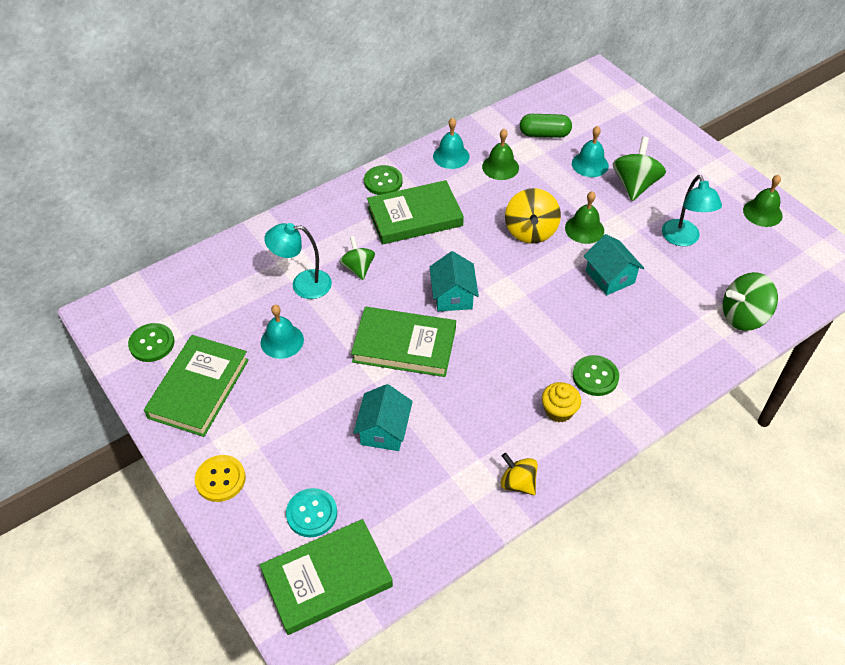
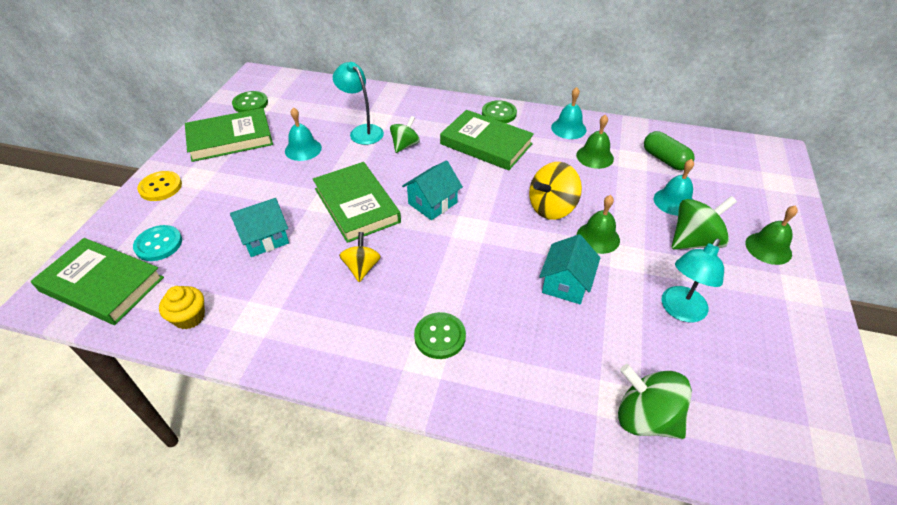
camera: 50 degrees right, 5 degrees down
yellow spinning top [501,453,538,495] -> yellow spinning top moved to [339,232,381,282]
yellow cupcake [542,382,581,422] -> yellow cupcake moved to [159,286,205,329]
green bell [743,175,783,227] -> green bell moved to [745,205,798,265]

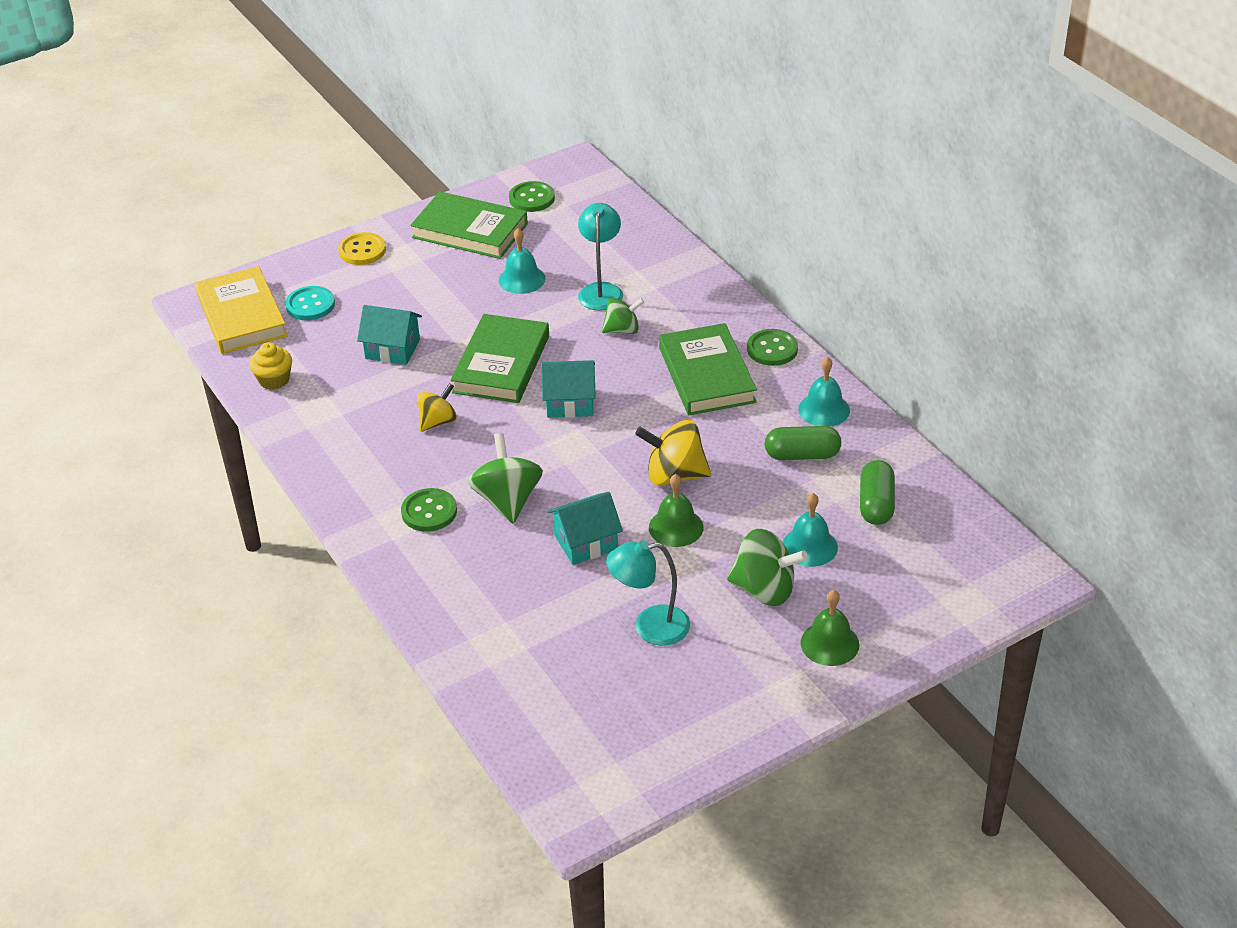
camera: 45 degrees right, 5 degrees down
green book [31,238,164,325] -> yellow book [195,266,288,354]
green bell [576,115,614,169] -> green capsule [765,426,841,460]
green spinning top [618,364,692,439] -> green spinning top moved to [468,433,543,524]

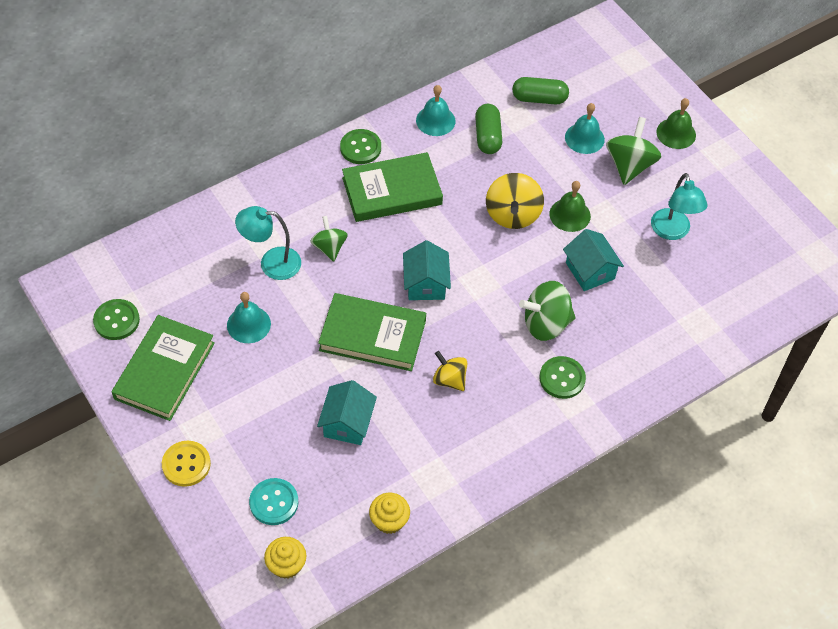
camera: 95 degrees left, 15 degrees up
yellow book [195,266,288,354] -> yellow cupcake [264,537,306,579]

